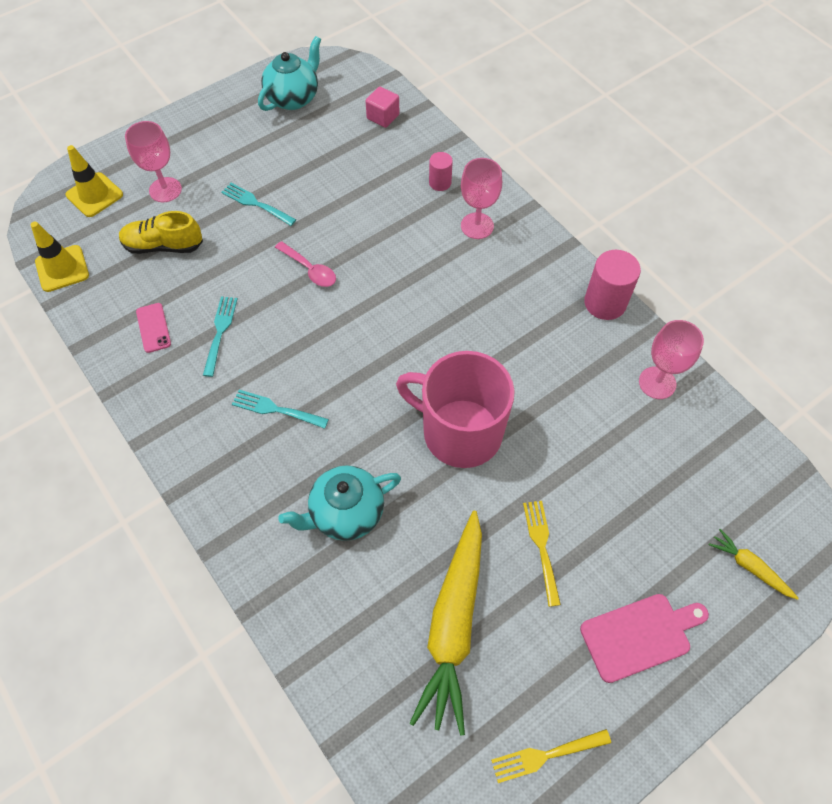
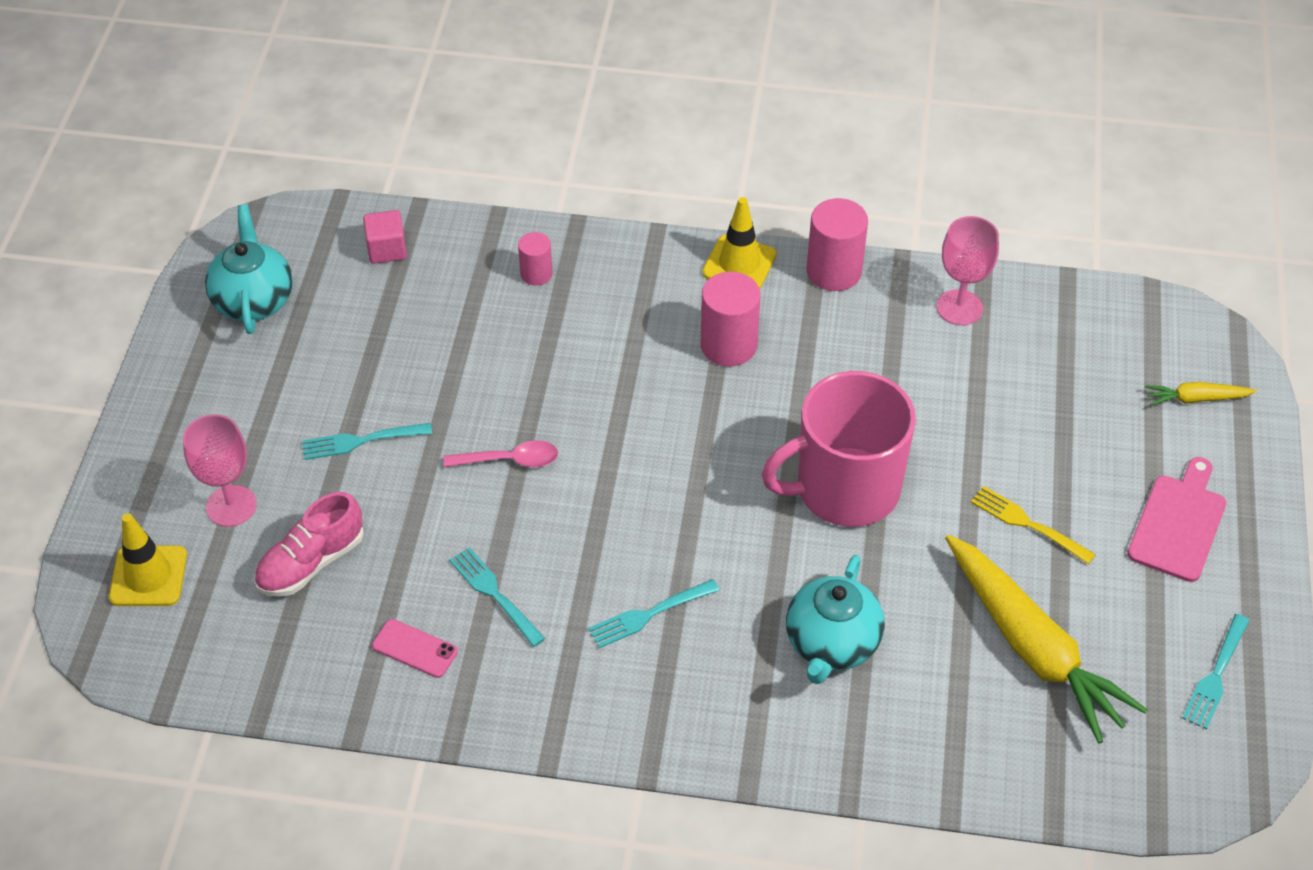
camera: 45 degrees left, 10 degrees down
yellow traffic cone [31,222,89,292] -> yellow traffic cone moved to [702,197,777,289]
yellow shoe [119,211,203,254] -> pink shoe [254,492,364,597]
pink goblet [461,158,502,239] -> none
yellow fork [491,729,611,783] -> turquoise fork [1182,614,1250,730]
none -> pink cylinder [700,272,761,366]

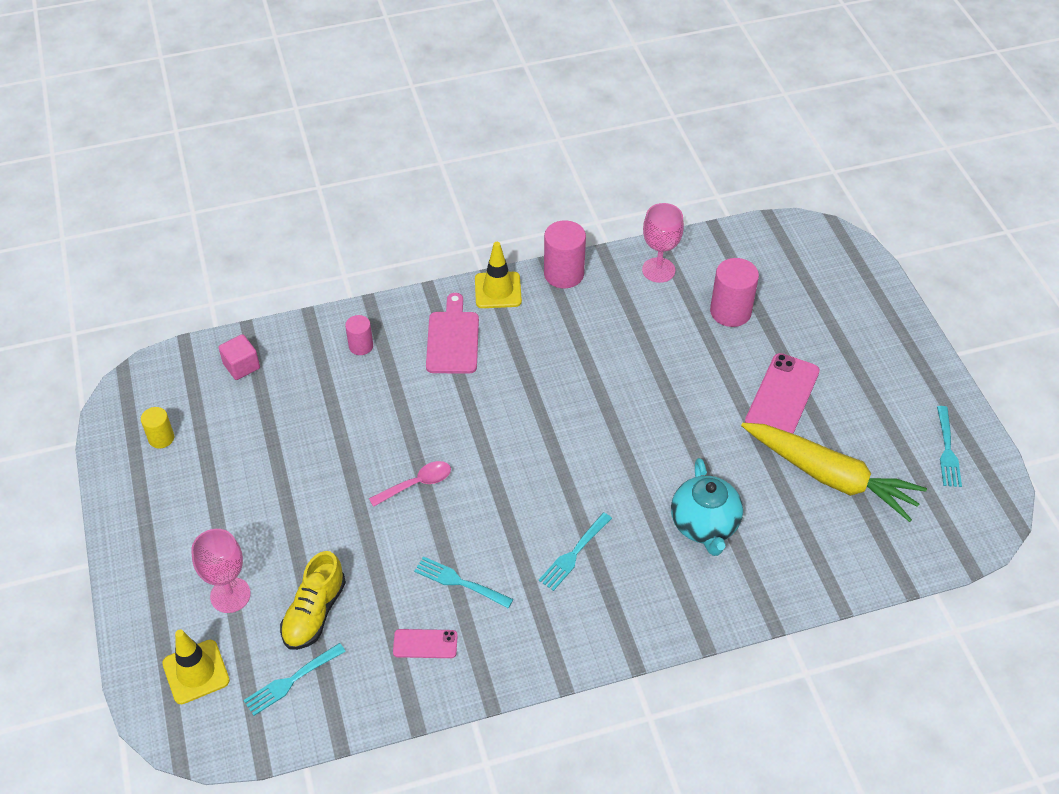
camera: 25 degrees left, 0 degrees up
turquoise teapot [205,204,293,334] -> yellow cylinder [141,407,174,448]
pink shoe [254,492,364,597] -> yellow shoe [280,551,346,650]
turquoise fork [302,423,432,460] -> turquoise fork moved to [243,643,346,716]
pink cylinder [700,272,761,366] -> pink cylinder moved to [710,258,759,327]
pink mug [761,371,916,527] -> none
yellow fork [971,486,1096,564] -> pink phone [745,353,820,434]
pink cutting board [1127,457,1226,582] -> pink cutting board moved to [426,293,479,374]
yellow carrot [1145,382,1257,406] -> none

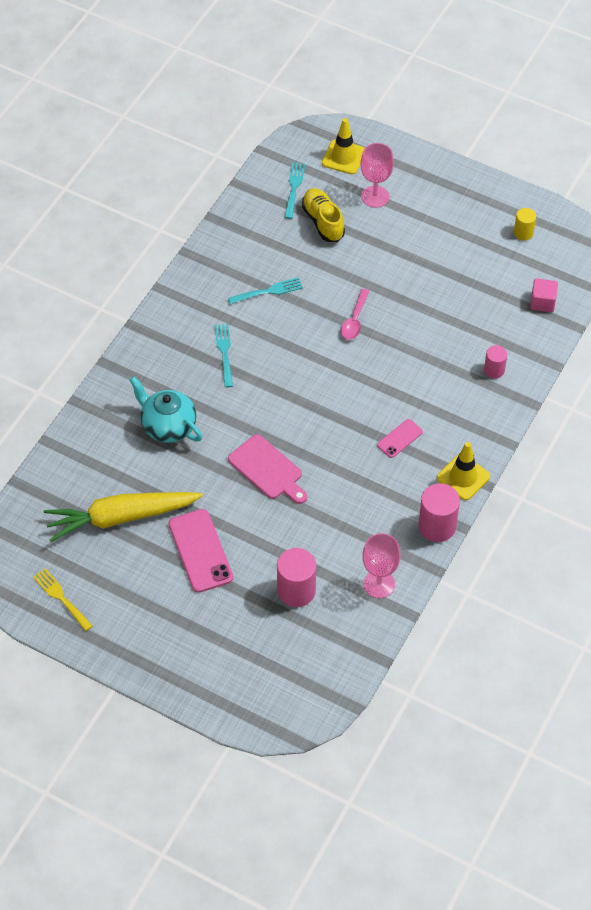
camera: 135 degrees right, 5 degrees up
pink phone [393,629,458,658] -> pink phone moved to [377,419,423,458]
pink cutting board [426,293,479,374] -> pink cutting board moved to [228,434,307,504]
turquoise fork [937,406,962,487] -> yellow fork [33,569,93,631]

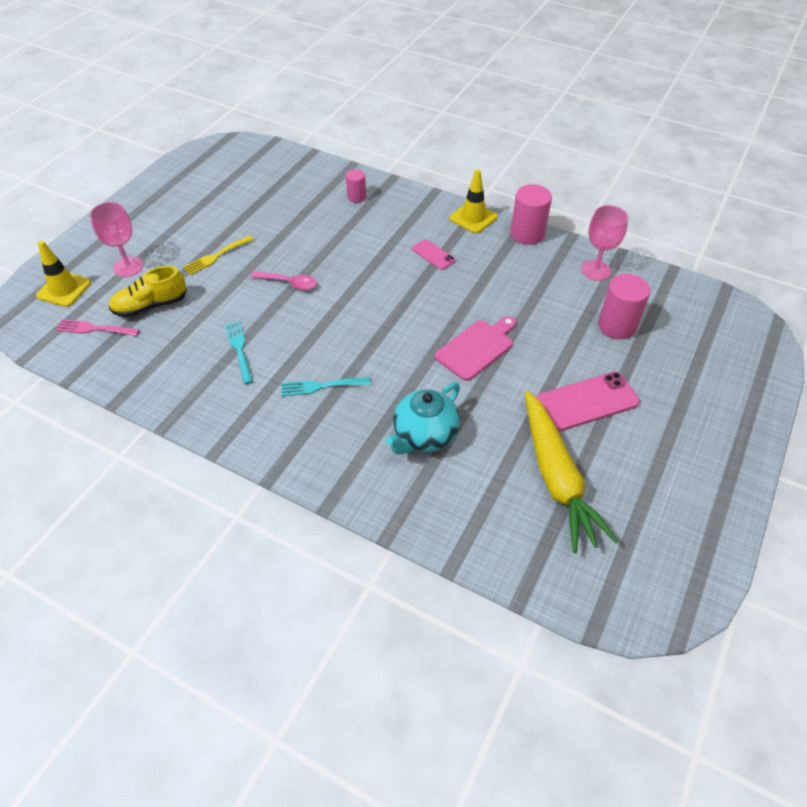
camera: 90 degrees left, 5 degrees down
yellow fork [33,569,93,631] -> yellow fork moved to [183,235,254,275]
turquoise fork [284,162,305,219] -> pink fork [56,319,140,336]
yellow cylinder [514,208,536,240] -> none
pink cube [530,278,558,312] -> none

